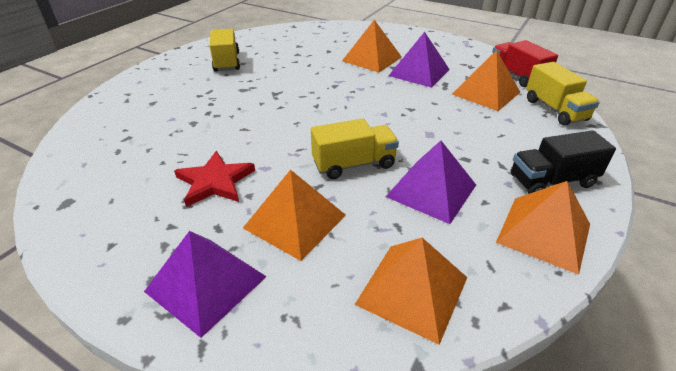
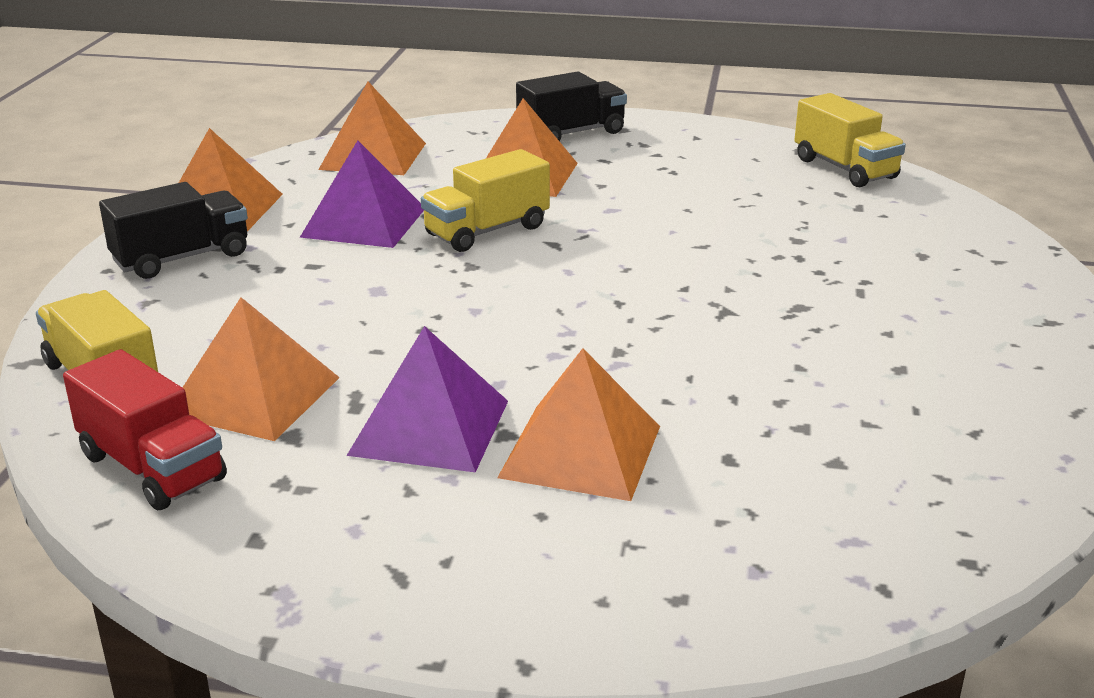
camera: 160 degrees right, 10 degrees down
purple pyramid [144,231,267,338] -> black truck [516,72,627,141]
red star [174,151,255,207] -> none
yellow truck [210,29,240,72] -> yellow truck moved to [794,93,906,187]

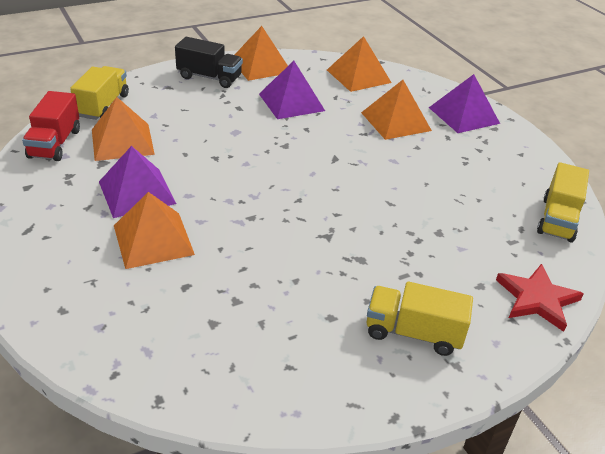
camera: 50 degrees right, 10 degrees up
yellow truck [421,149,550,252] -> yellow truck moved to [367,282,473,356]
black truck [516,72,627,141] -> purple pyramid [429,74,500,133]
none -> red star [496,264,584,332]

